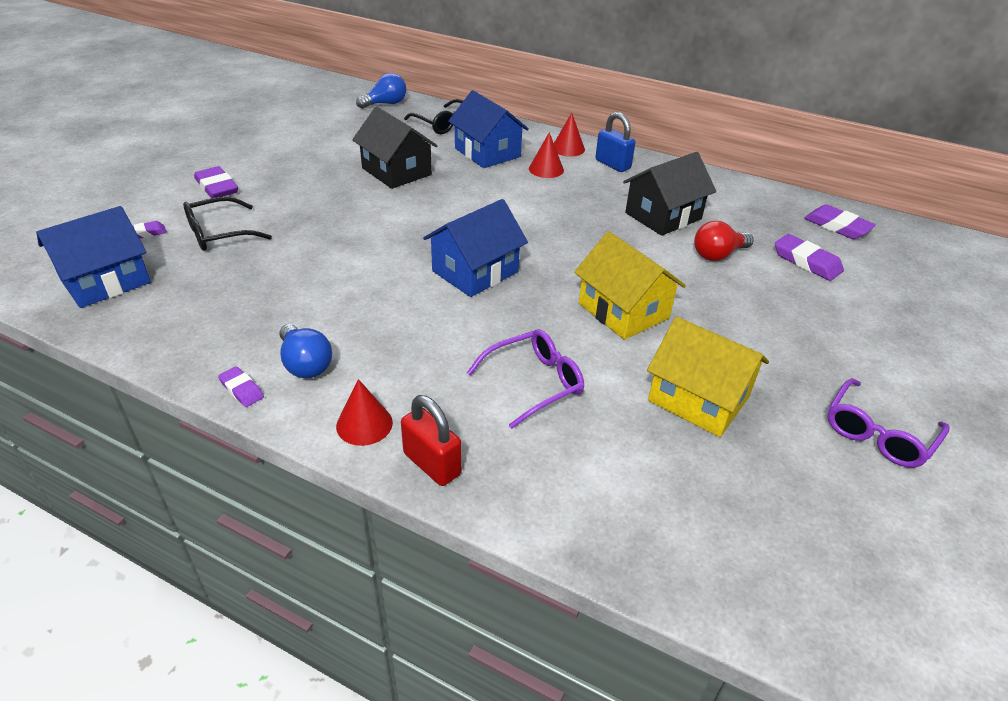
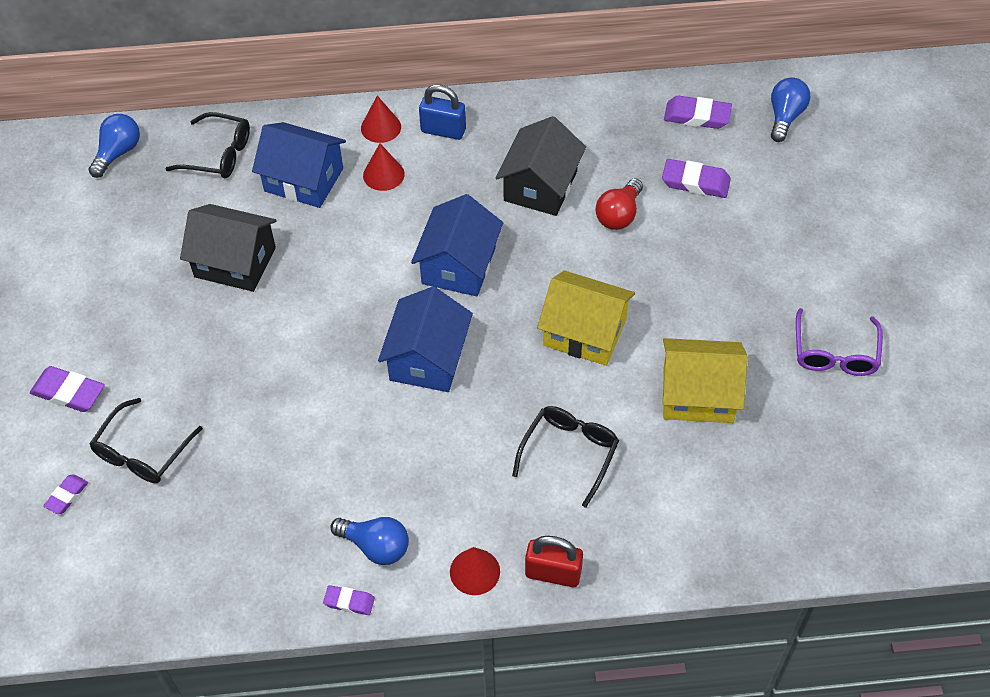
camera: 30 degrees left, 15 degrees up
blue house [36,206,151,308] -> blue house moved to [411,194,503,296]
purple glasses [467,329,584,429] -> black glasses [512,406,619,508]
none -> blue light bulb [771,77,810,142]

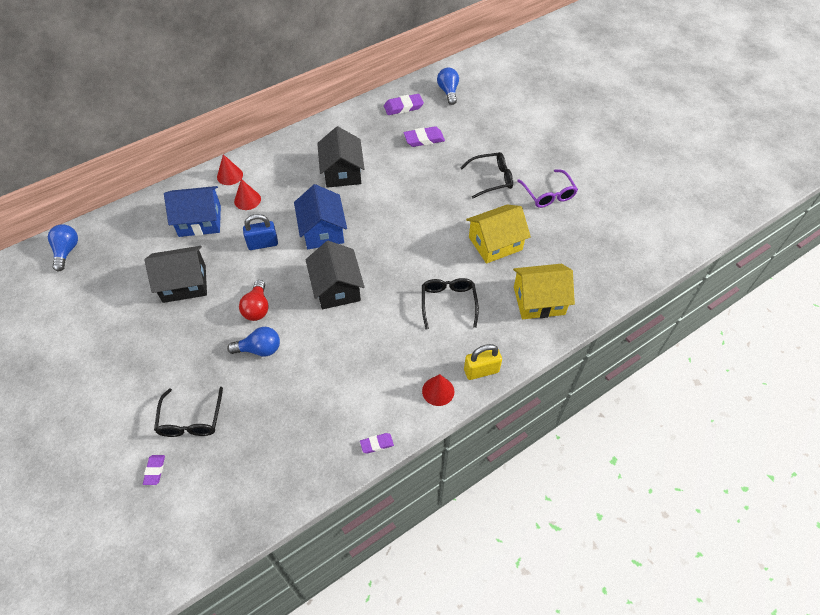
camera: 30 degrees left, 0 degrees up
purple eraser [30,366,105,412] -> none
black glasses [165,112,250,178] -> black glasses moved to [460,152,513,198]
blue light bulb [331,517,409,565] -> blue light bulb moved to [227,327,280,357]
blue house [378,287,473,392] -> black house [306,241,364,309]
blue padlock [419,84,466,140] -> blue padlock moved to [243,214,278,250]
red padlock [525,536,583,587] -> yellow padlock [464,344,502,380]
yellow house [537,271,635,366] -> yellow house moved to [513,264,575,319]
red light bulb [595,178,643,230] -> red light bulb moved to [239,280,269,321]

